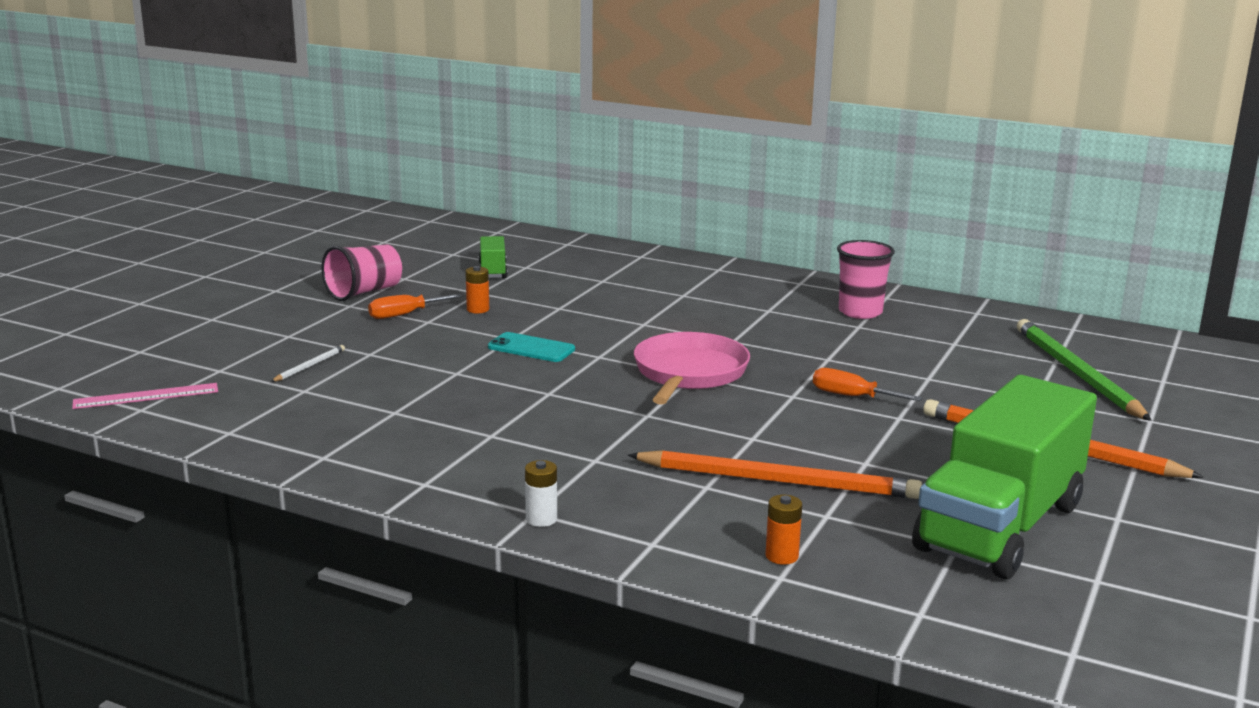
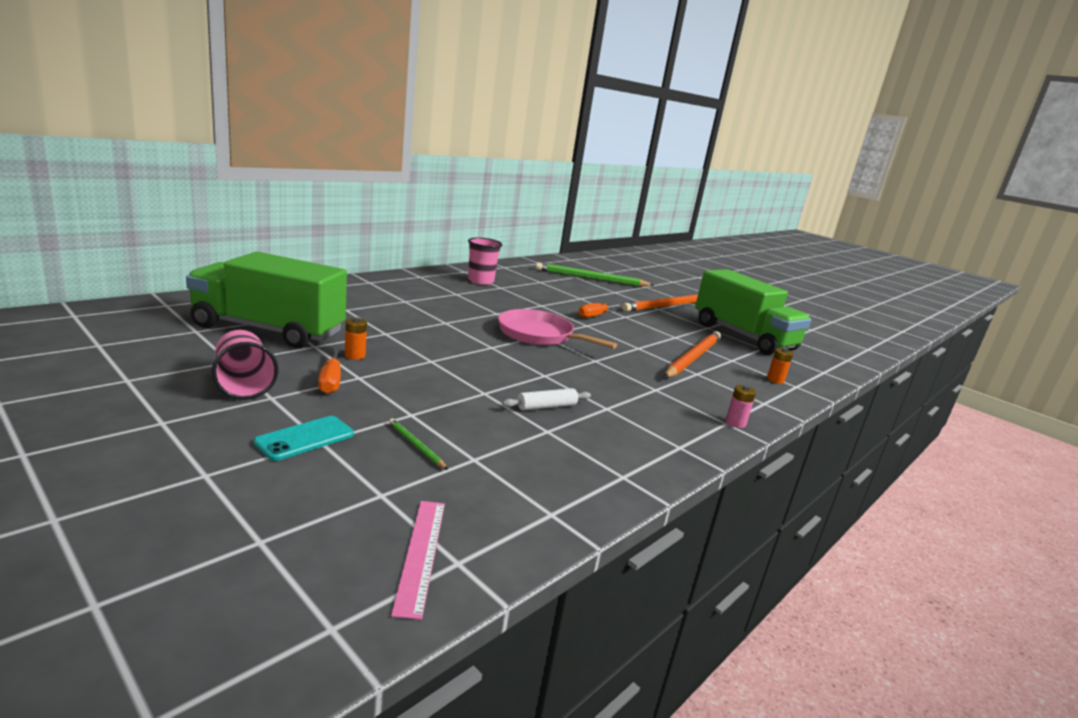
camera: 75 degrees left, 0 degrees up
white pencil [271,345,345,382] -> green pencil [389,418,448,470]
green truck [479,236,508,278] -> green truck [186,252,347,348], size x2.39
turquoise phone [488,332,575,362] -> turquoise phone moved to [254,416,354,461]
white battery [525,460,557,527] -> pink battery [726,385,756,428]
none -> white rolling pin [502,388,591,411]

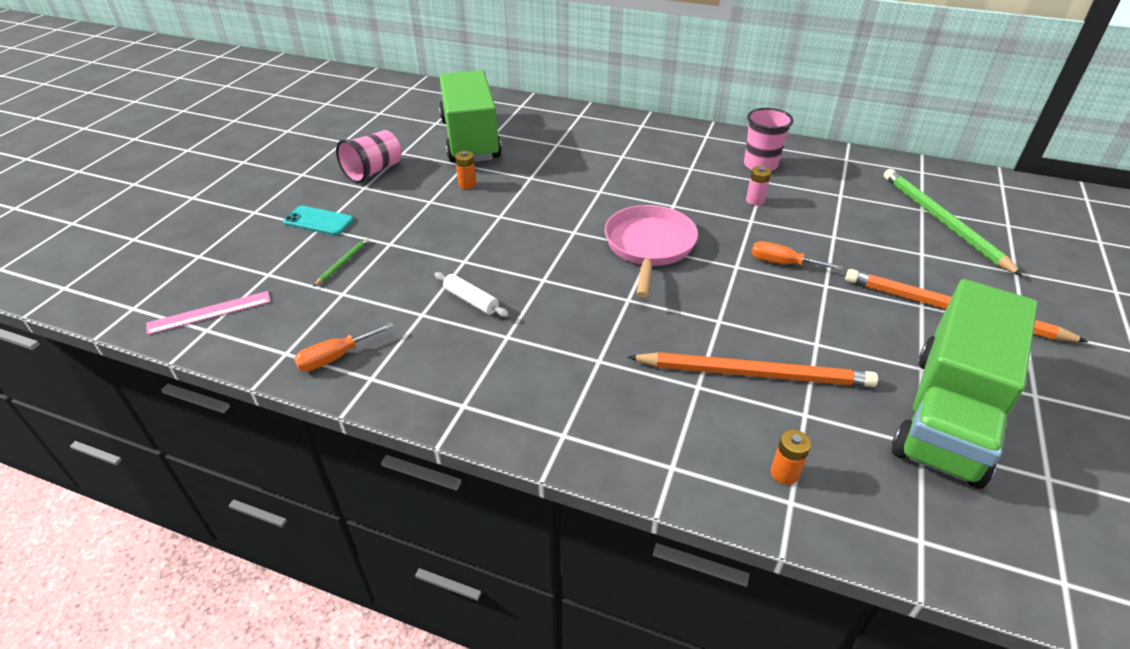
camera: 70 degrees right, 20 degrees up
orange screwdriver [318,349,341,394] -> orange screwdriver moved to [294,322,394,371]
pink battery [726,385,756,428] -> pink battery moved to [746,166,771,206]

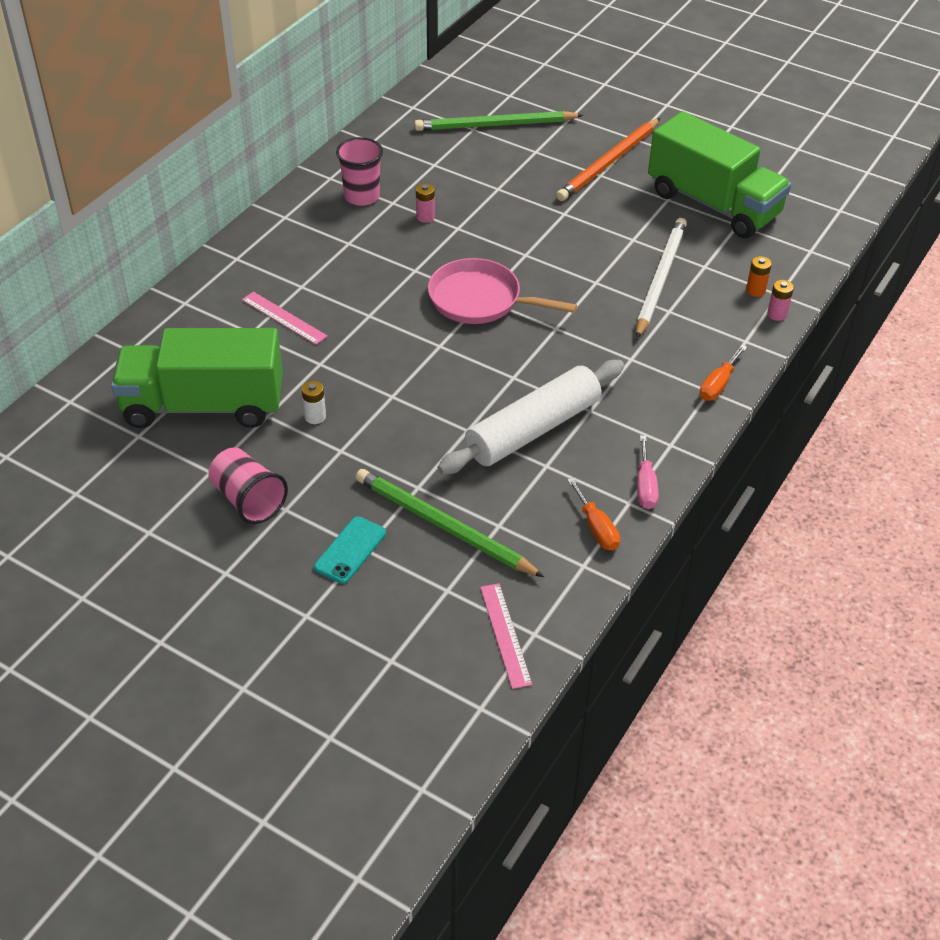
camera: 80 degrees left, 5 degrees up
green pencil [313,238,369,287] -> green pencil [355,469,544,577], size x2.38
white rolling pin [434,272,509,317] -> white rolling pin [438,360,624,474], size x2.38
orange battery [455,151,476,189] -> white battery [302,381,326,424]
orange pencil [628,352,878,387] -> white pencil [636,218,687,338]
orange screwdriver [751,241,843,270] -> orange screwdriver moved to [700,345,747,401]
none -> pink ruler [242,292,327,345]
none -> pink screwdriver [637,435,659,509]
none -> pink battery [767,280,794,321]

